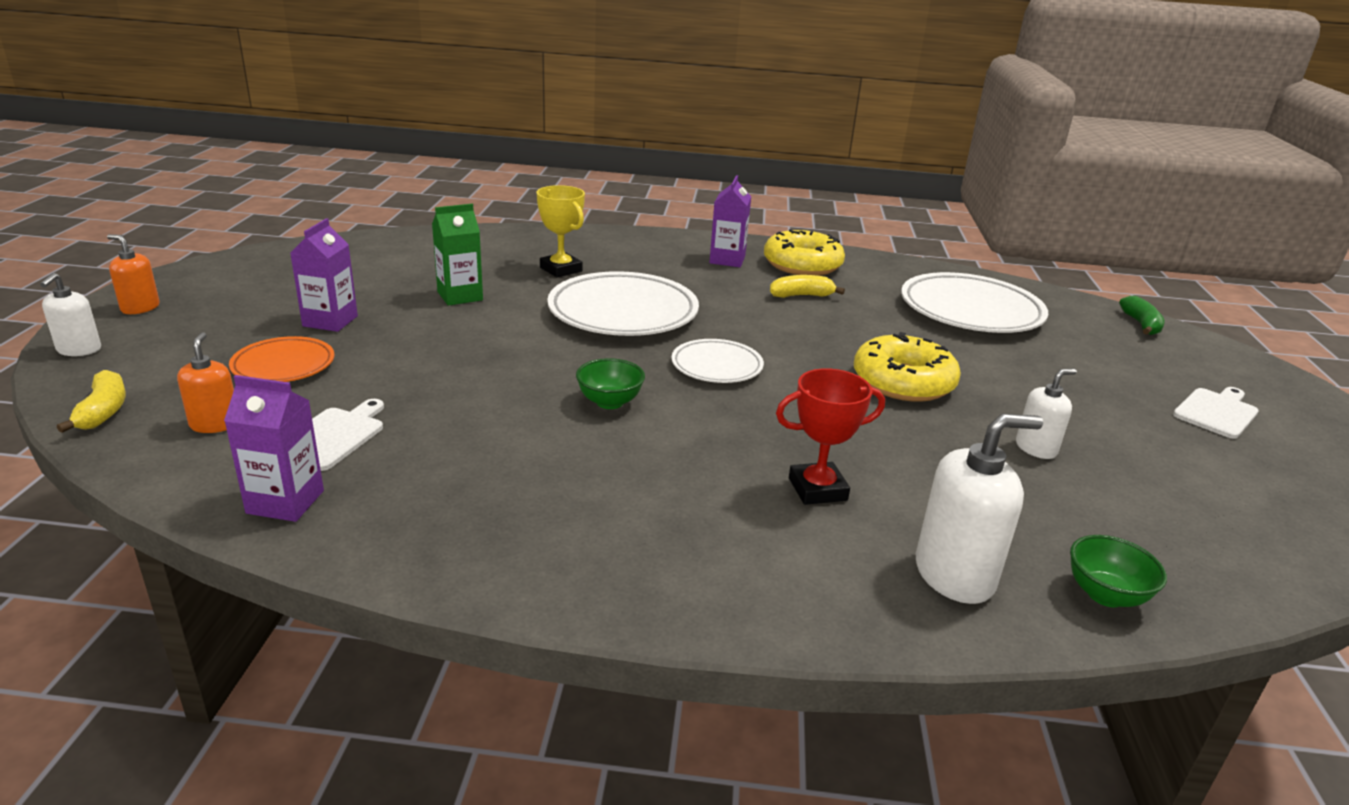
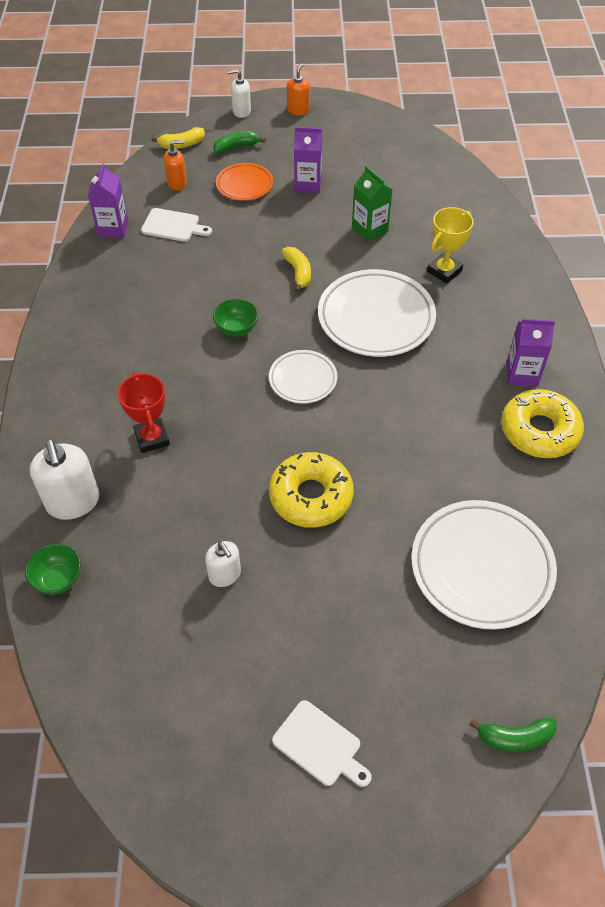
camera: 85 degrees right, 25 degrees up
yellow banana [770,275,845,298] -> yellow banana moved to [282,247,311,292]
none -> green banana [213,131,266,154]

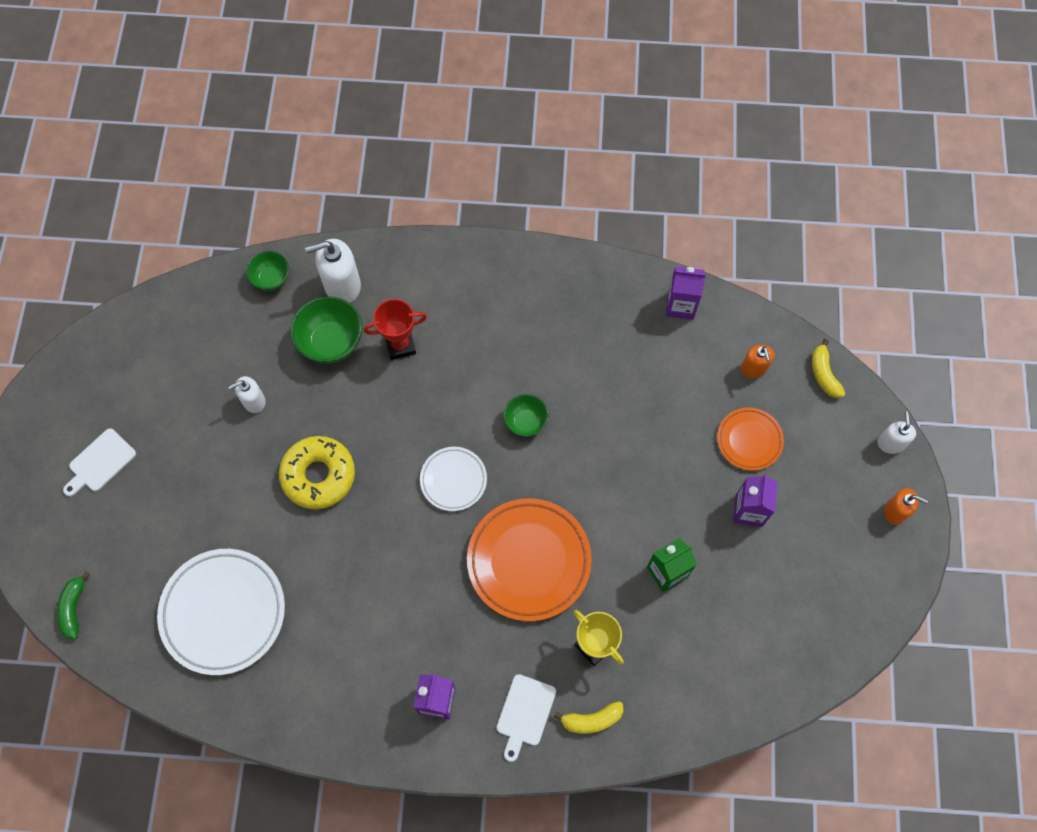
camera: 95 degrees right, 15 degrees up
white cutting board [141,208,212,242] -> white cutting board moved to [497,674,556,762]
green banana [213,131,266,154] -> none
yellow banana [282,247,311,292] -> yellow banana moved to [554,701,623,734]
white plate [318,269,436,357] -> orange plate [467,498,592,621]
yellow donut [502,389,584,458] -> none
none -> green bowl [290,296,362,364]

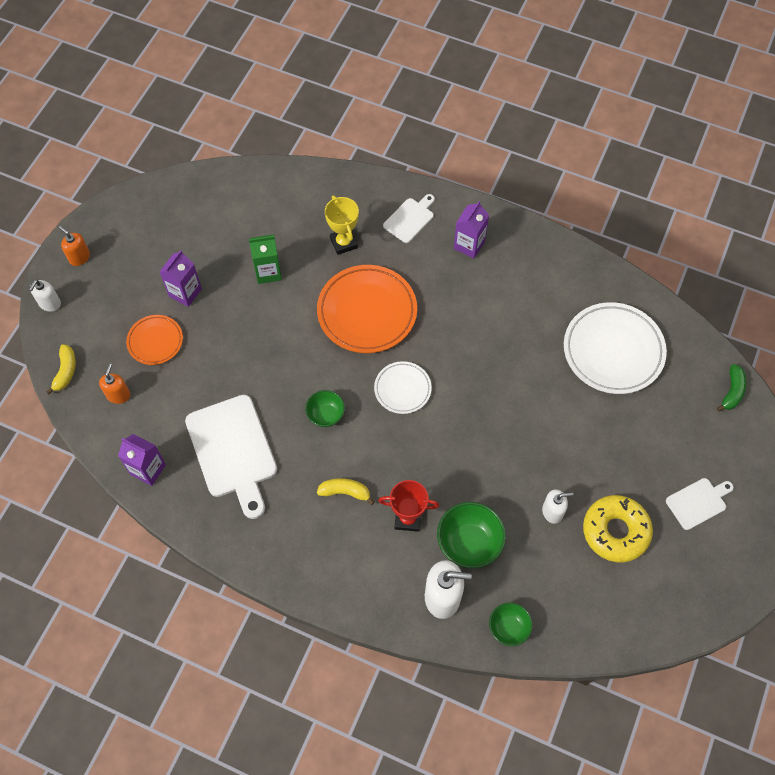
camera: 160 degrees left, 5 degrees down
yellow donut [279,436,355,509] -> yellow donut moved to [583,495,653,562]
yellow banana [554,701,623,734] -> yellow banana moved to [317,478,375,505]
none -> white cutting board [185,395,277,519]

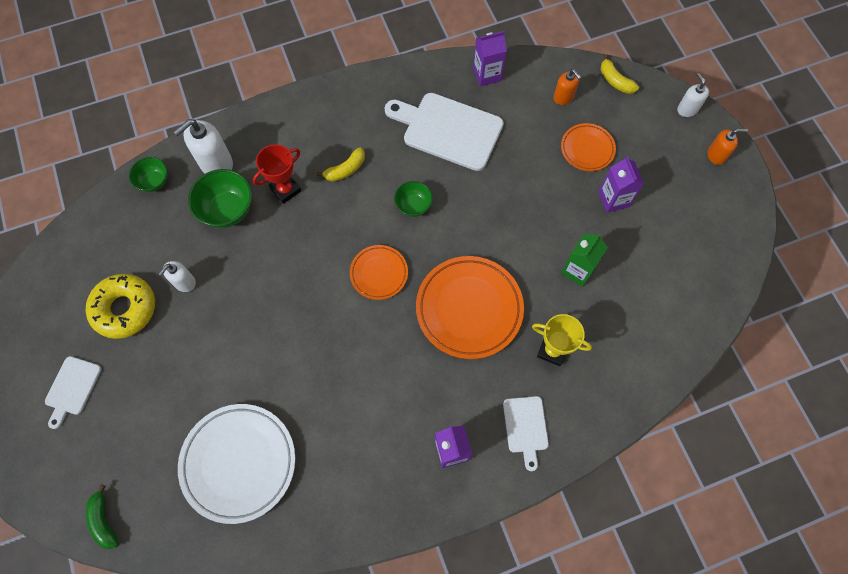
camera: 135 degrees right, 5 degrees up
white plate [374,361,432,414] -> orange plate [350,245,408,300]

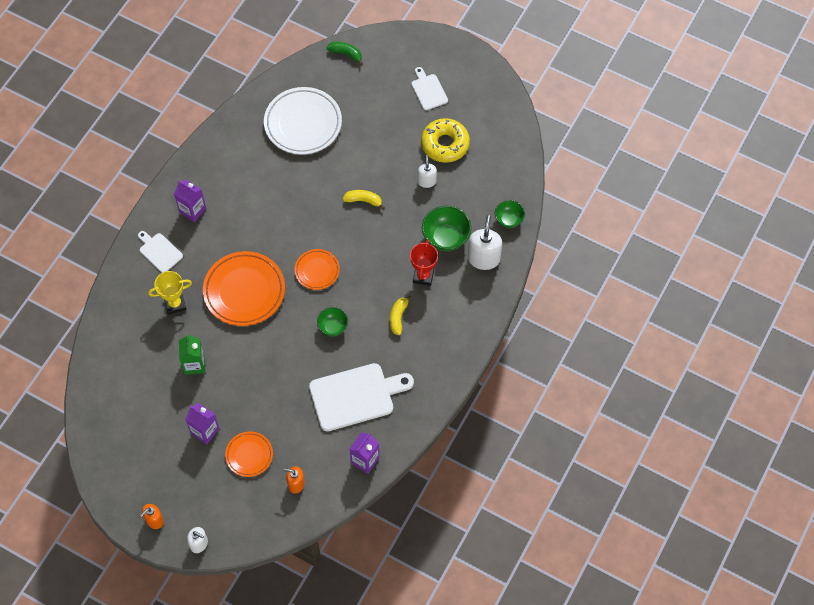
camera: 140 degrees right, 5 degrees down
yellow banana [600,54,639,94] -> yellow banana moved to [343,190,385,210]

